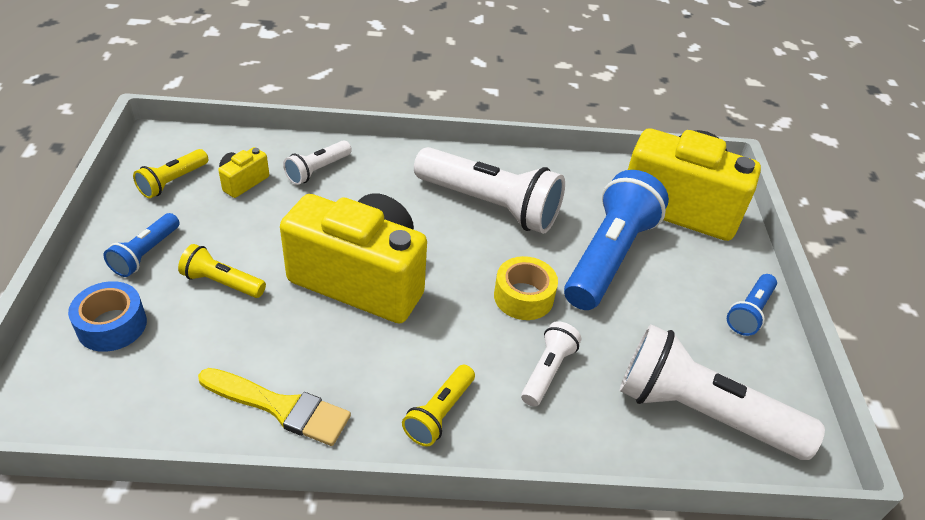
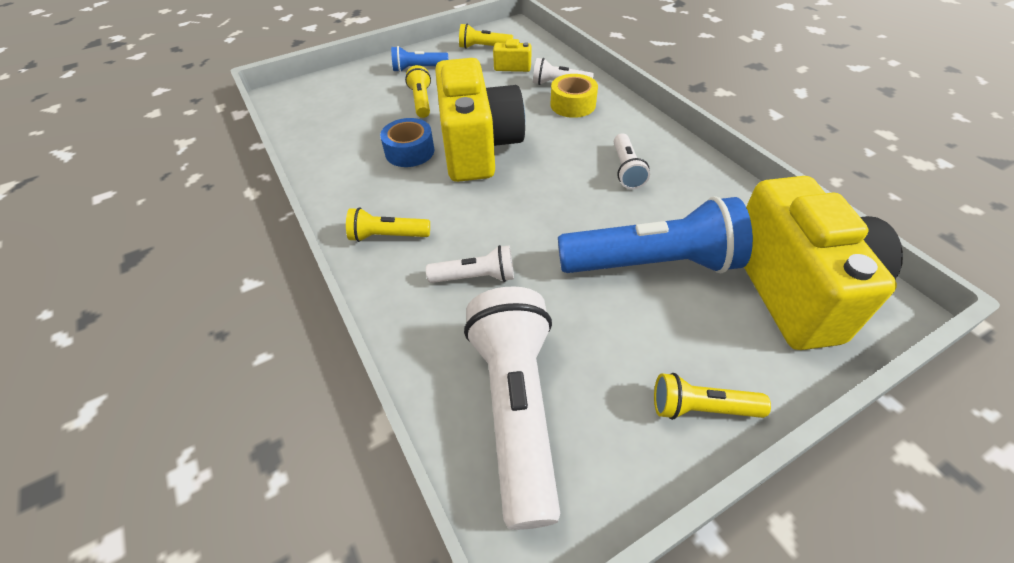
camera: 65 degrees right, 5 degrees up
blue tape [68,281,147,352] -> blue tape moved to [380,118,435,167]
yellow brush [198,368,351,446] -> none
white flashlight [414,147,565,234] -> white flashlight [614,133,650,189], size x0.49
yellow tape [494,256,558,320] -> yellow tape moved to [551,74,598,118]
blue flashlight [727,274,777,336] -> yellow flashlight [654,373,771,420]

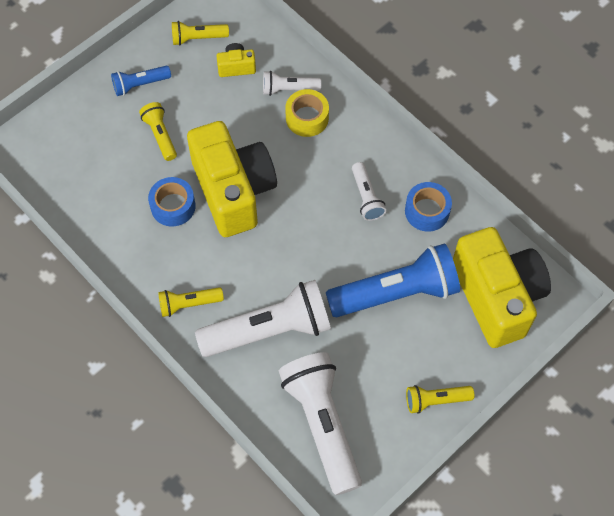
camera: 15 degrees left, 15 degrees up
white flashlight [426,245,514,283] -> white flashlight [195,280,331,357], size x2.03
none -> blue tape [405,182,452,232]

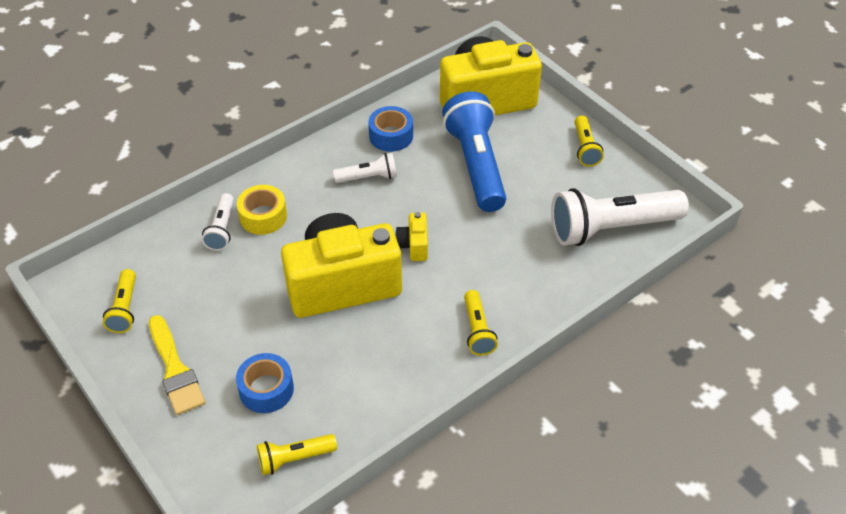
camera: 85 degrees left, 15 degrees down
blue flashlight [111,66,171,96] -> yellow brush [149,315,205,415]
yellow flashlight [139,102,177,161] -> yellow flashlight moved to [257,434,337,475]
blue tape [148,177,196,226] -> blue tape moved to [236,353,294,413]
white flashlight [195,280,331,357] -> none
yellow camera [217,43,256,77] -> yellow camera moved to [395,212,428,261]

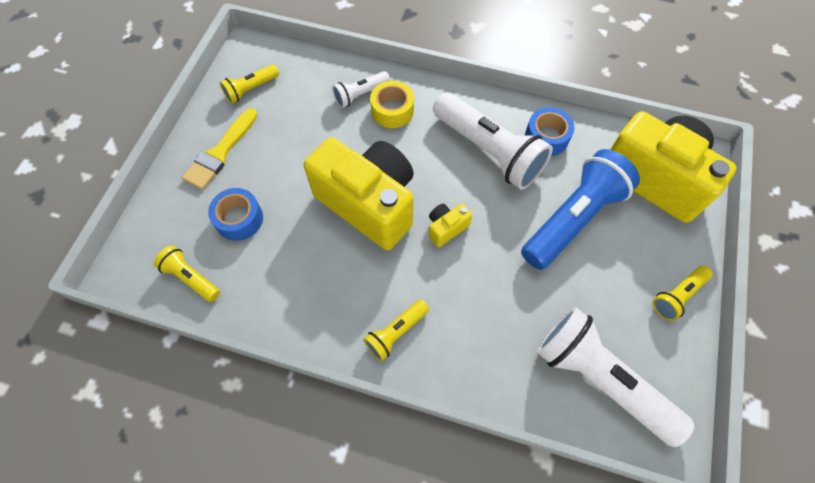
camera: 55 degrees right, 15 degrees up
white flashlight [333,153,397,183] -> white flashlight [433,92,553,190], size x2.03

